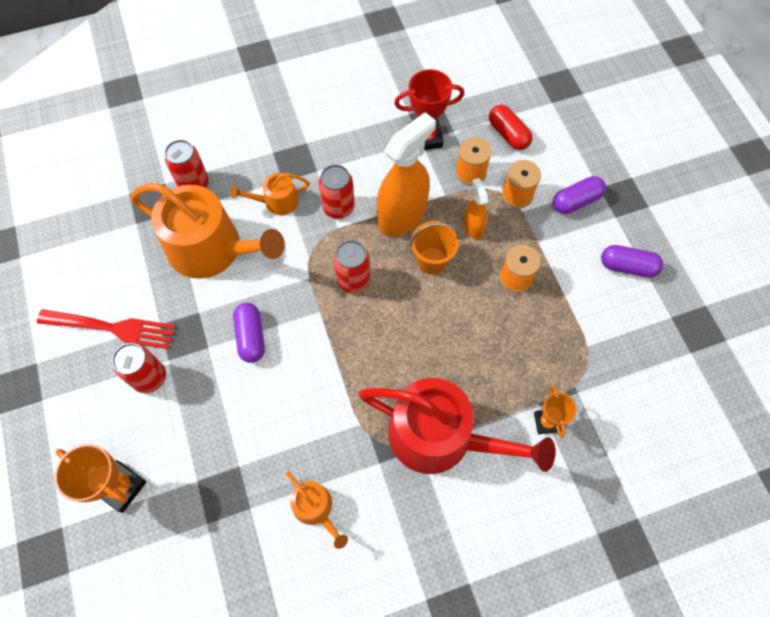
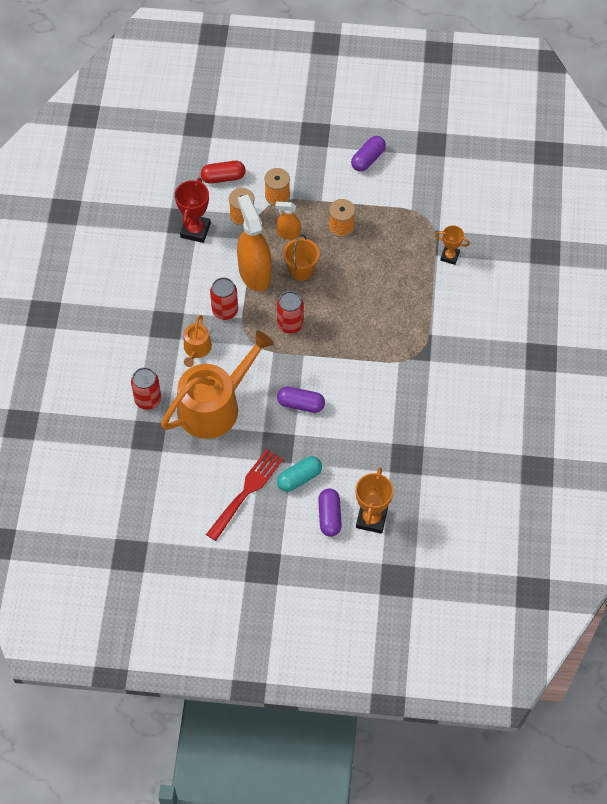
camera: 65 degrees left, 5 degrees down
orange trophy [55,444,147,513] -> orange trophy turned 45 degrees counterclockwise [356,468,393,534]
red can [112,343,166,393] -> turquoise capsule [277,456,322,492]
orange watering can [286,471,348,549] -> none
red watering can [358,378,556,474] -> none
purple capsule [553,176,606,214] -> purple capsule moved to [318,489,342,537]

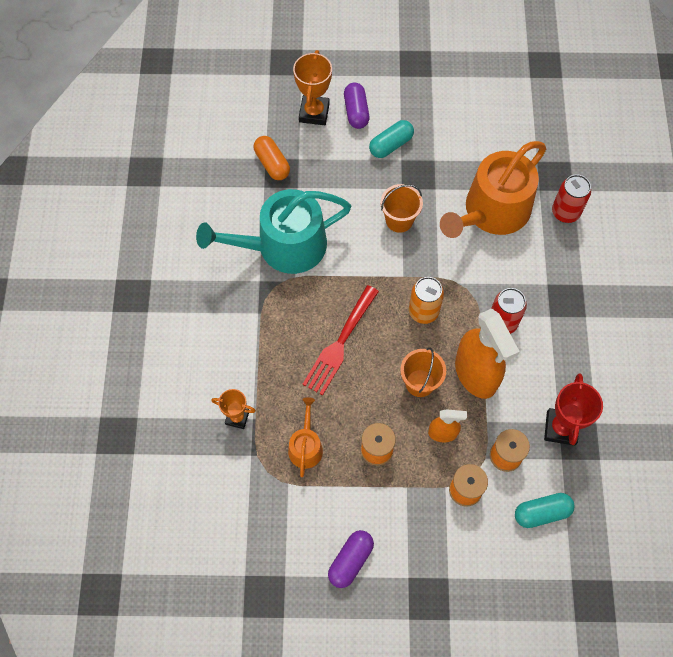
camera: 175 degrees right, 5 degrees up
orange watering can [184,315,212,367] -> orange watering can moved to [288,397,323,477]
red capsule [201,161,245,184] -> turquoise capsule [515,493,575,528]
red fork [206,449,283,541] -> red fork moved to [302,285,379,395]
red can [277,291,304,334] -> orange can [409,277,444,324]
purple capsule [277,387,325,413] -> orange bucket [380,184,423,233]
none -> turquoise watering can [196,189,351,274]
none -> orange capsule [254,136,290,180]

